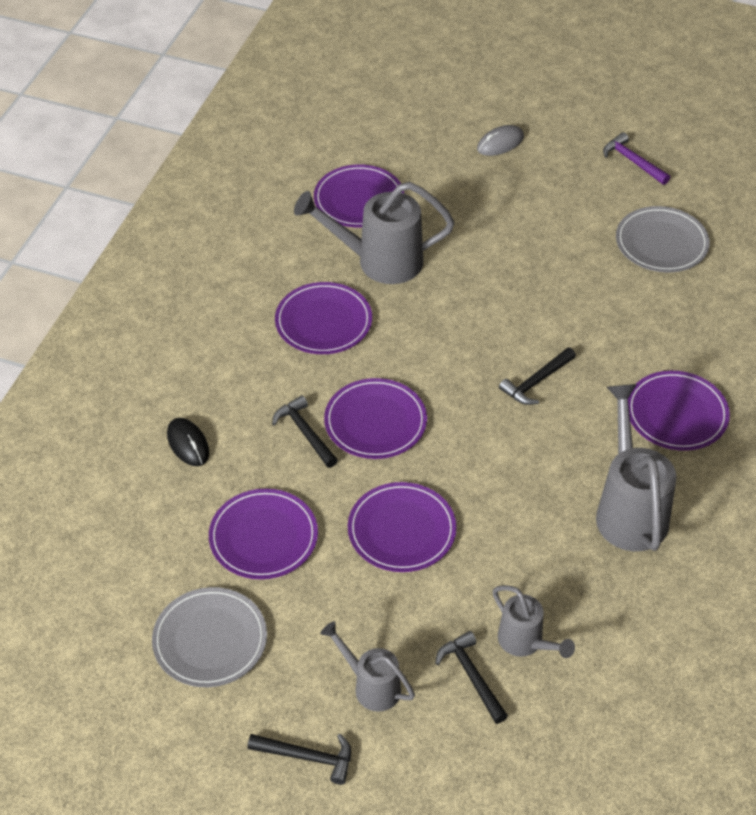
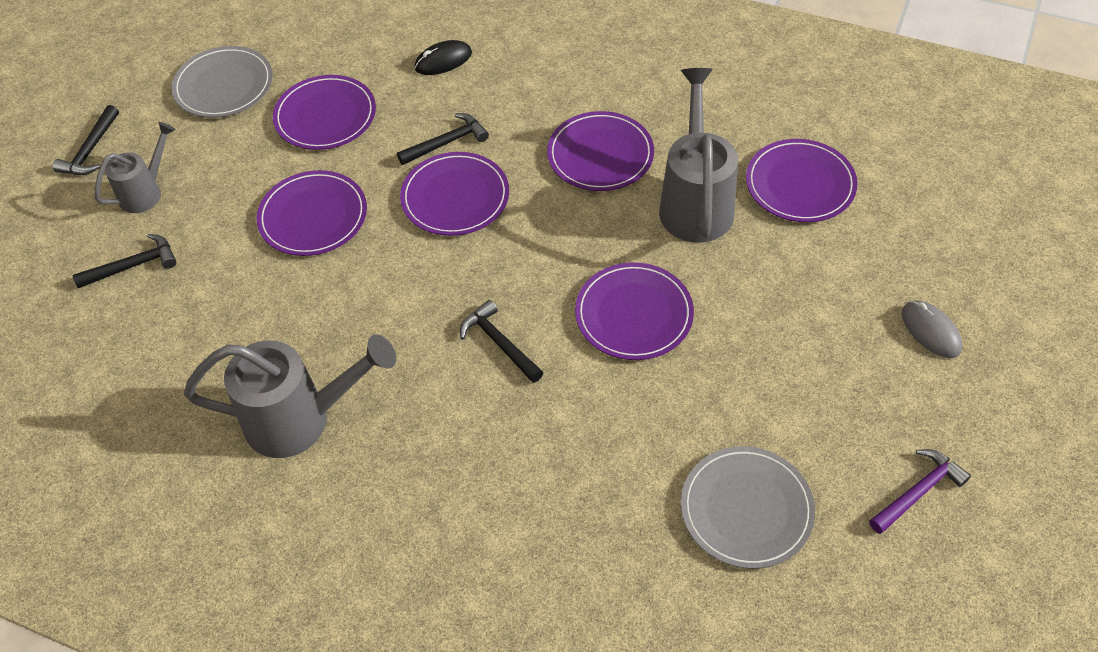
camera: 95 degrees right, 5 degrees up
grey watering can [493,585,575,658] -> none
purple plate [628,371,730,451] -> purple plate moved to [575,262,694,360]

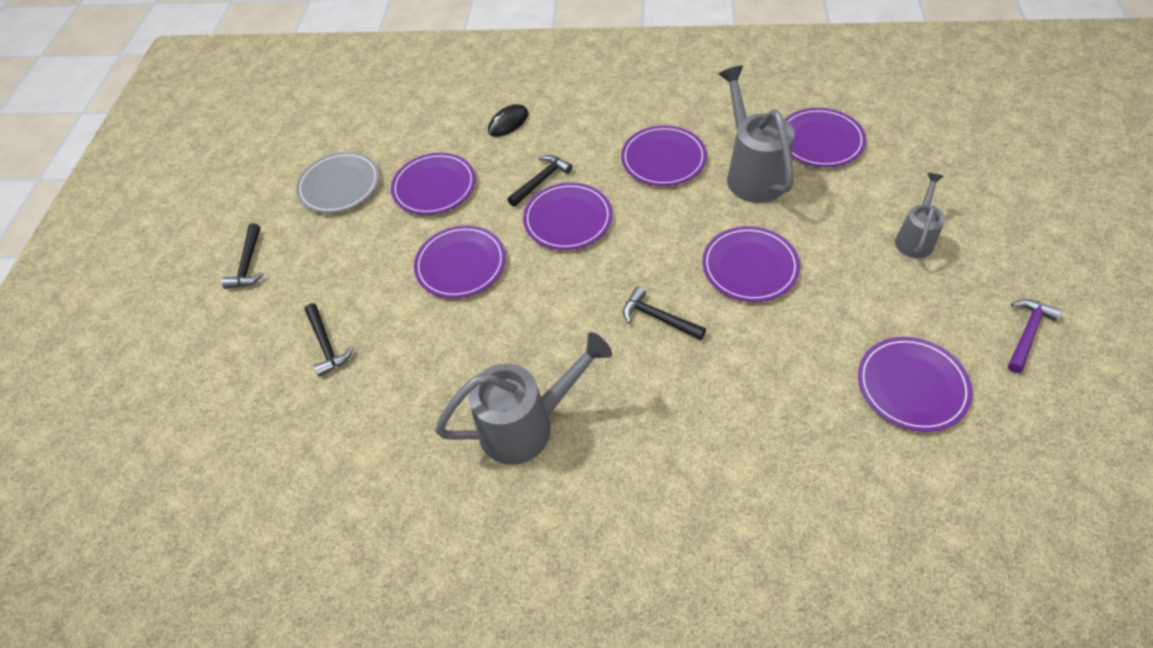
camera: 15 degrees left, 0 degrees up
black hammer [73,234,176,288] -> black hammer turned 105 degrees clockwise [305,303,353,377]
grey watering can [95,122,176,213] -> grey watering can moved to [895,173,945,258]
grey plate [681,446,815,569] -> purple plate [858,337,973,432]
grey mouse [902,301,962,358] -> none

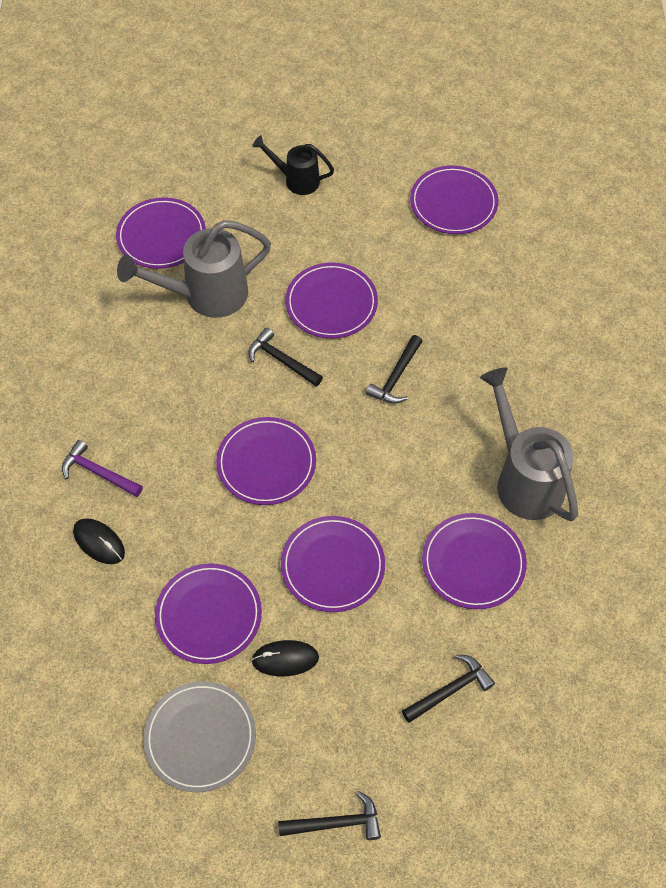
camera: 100 degrees left, 5 degrees up
black hammer [507,155,572,207] -> black hammer moved to [248,328,323,386]
purple plate [621,125,707,186] -> purple plate moved to [422,513,527,609]
grey watering can [895,173,945,258] -> black watering can [252,135,334,195]
purple hammer [1008,299,1062,373] -> purple hammer moved to [62,440,143,497]
none -> black mouse [251,640,319,676]

